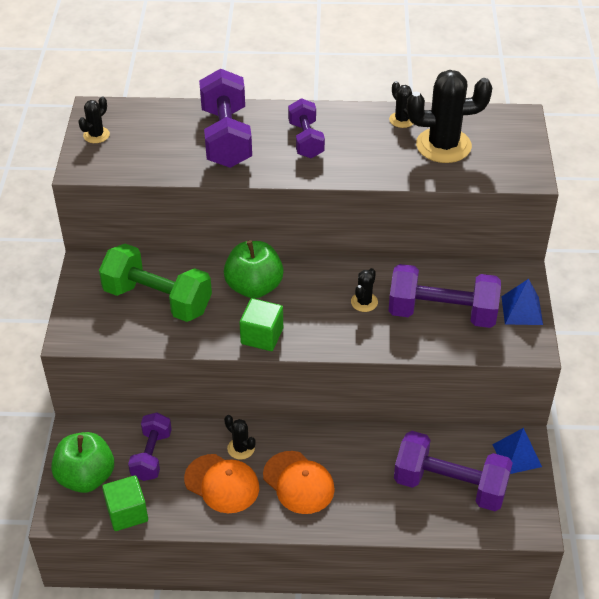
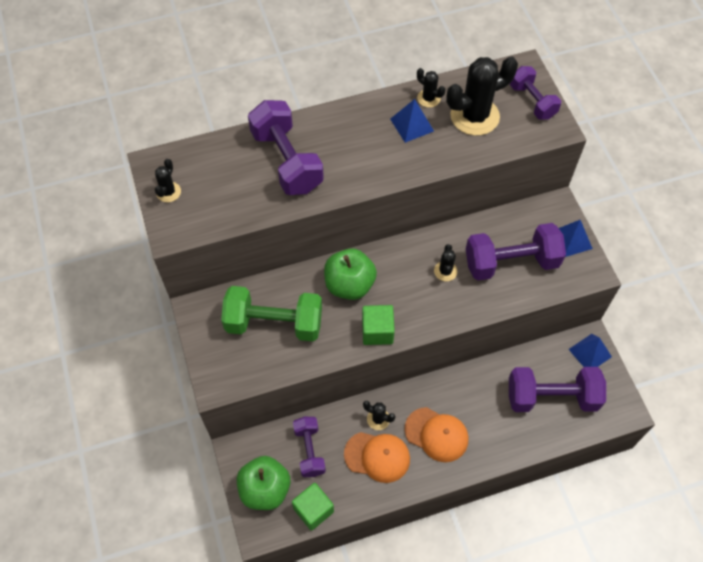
camera: 20 degrees left, 15 degrees up
purple dumbbell [288,98,325,158] -> purple dumbbell moved to [510,66,561,120]
none -> blue pyramid [390,99,434,143]

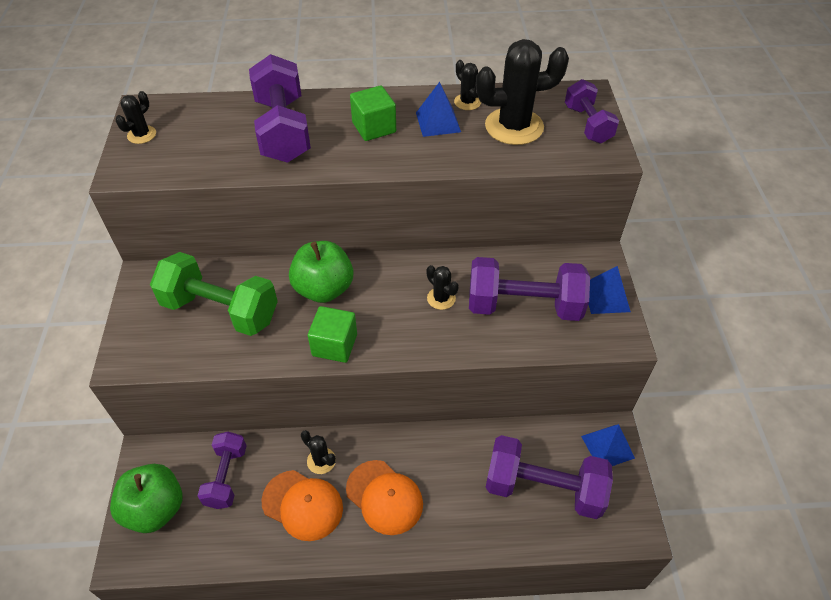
camera: 15 degrees right, 10 degrees down
green cube [292,483,334,531] -> green cube moved to [350,85,396,141]
black cactus [434,244,457,281] -> black cactus turned 60 degrees counterclockwise [427,265,459,310]

